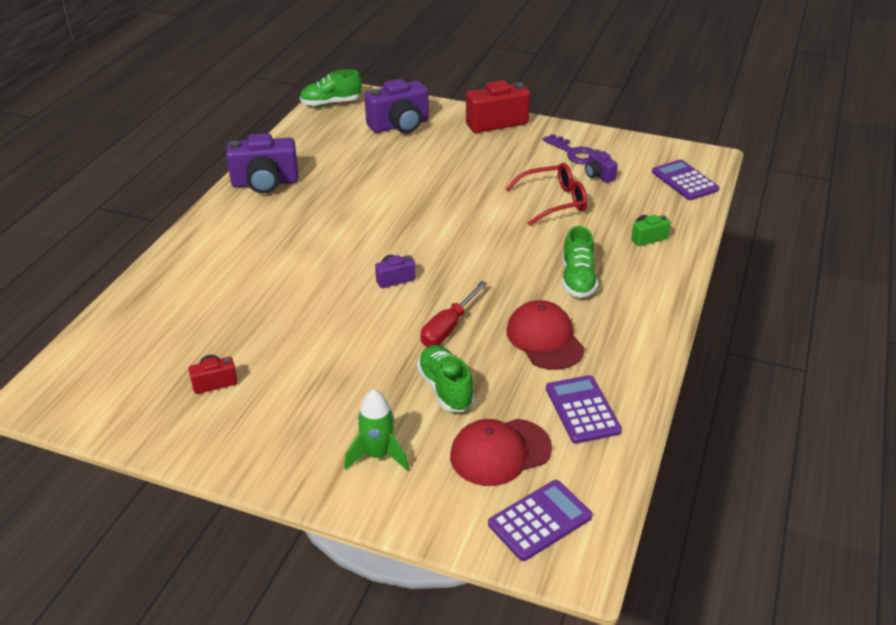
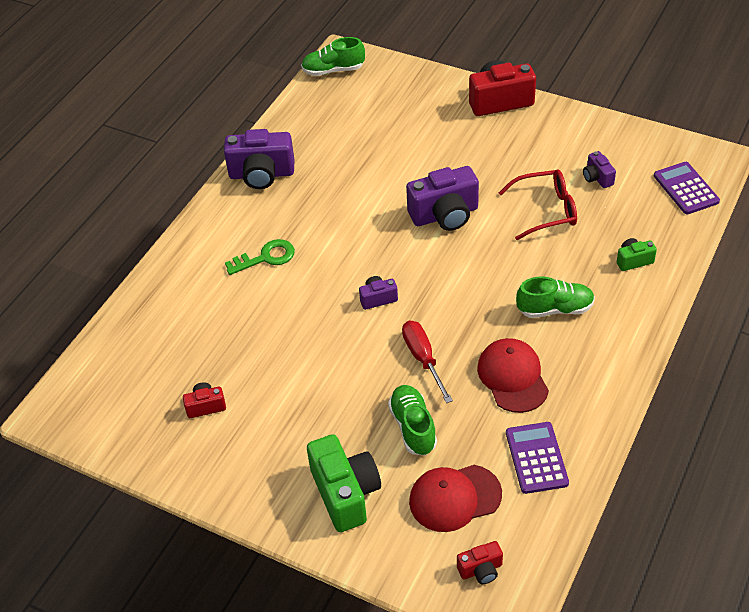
camera: 10 degrees right, 10 degrees up
green rocket [344,389,409,471] -> green camera [307,434,381,532]
purple camera [364,79,429,133] -> purple camera moved to [406,166,479,231]
red screwdriver [420,281,487,347] -> red screwdriver turned 120 degrees clockwise [402,321,453,403]
purple calculator [488,480,592,561] -> red camera [457,541,503,584]
purple key [542,134,594,164] -> none
green shoe [562,226,598,298] -> green shoe turned 105 degrees counterclockwise [516,276,595,318]
none -> green key [225,239,295,275]

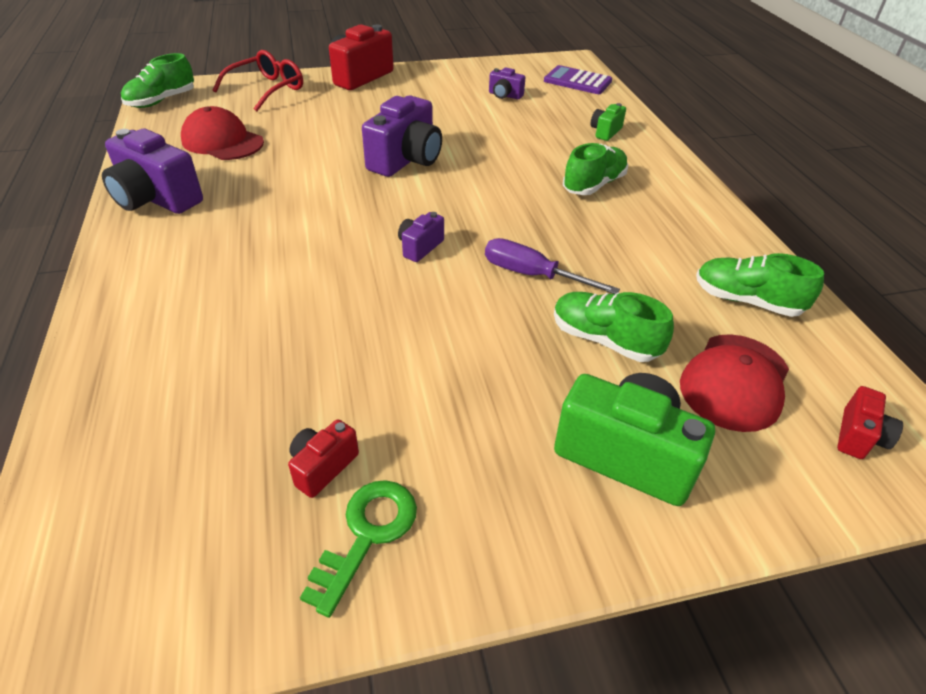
camera: 45 degrees left, 5 degrees down
purple camera [224,129,294,189] -> purple camera turned 75 degrees clockwise [102,129,203,214]
green key [225,239,295,275] -> green key moved to [300,480,417,618]
red screwdriver [402,321,453,403] -> purple screwdriver [485,238,620,294]
red cap [477,338,549,413] -> red cap moved to [181,106,264,160]
red glasses [499,169,577,240] -> red glasses moved to [213,50,303,111]
purple calculator [506,422,569,494] -> green shoe [696,253,824,317]

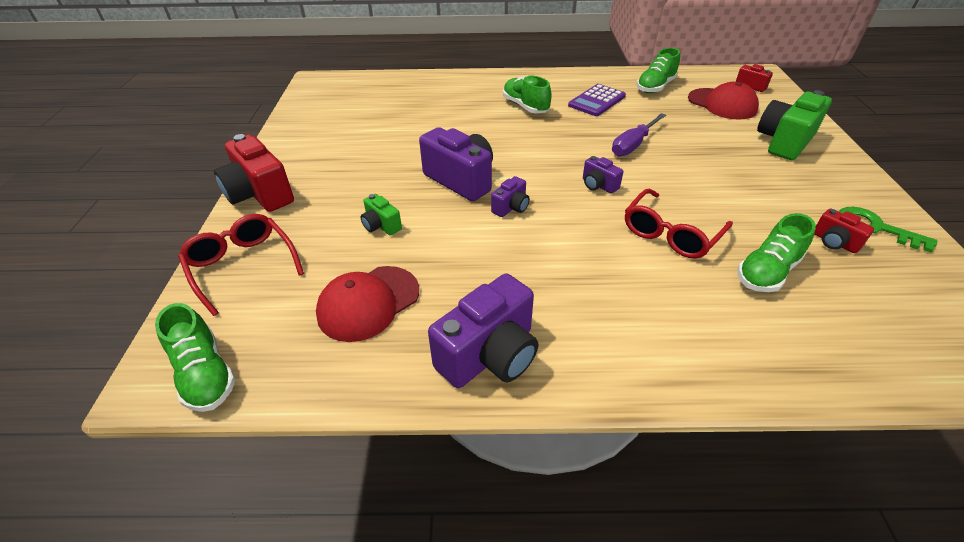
camera: 75 degrees left, 0 degrees up
purple camera [489,67,526,99] -> purple camera moved to [491,176,530,217]
purple calculator [544,65,612,94] -> purple calculator moved to [568,84,626,116]
green shoe [554,292,674,362] -> green shoe moved to [737,213,816,292]
green camera [590,103,626,141] -> green camera moved to [360,194,402,235]
none -> red glasses [625,189,733,258]

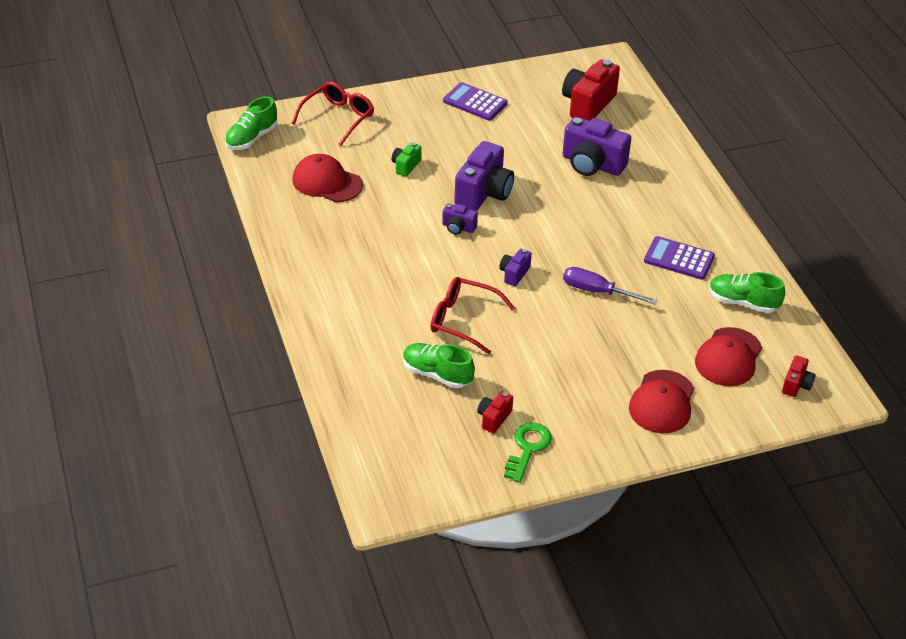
camera: 70 degrees right, 0 degrees up
red camera [214,134,294,212] -> red camera moved to [562,60,620,121]
purple camera [428,274,538,388] -> purple camera moved to [562,117,631,176]
green shoe [503,76,552,113] -> none
green camera [757,90,832,160] -> red cap [629,370,694,433]
none -> purple calculator [443,82,508,121]

